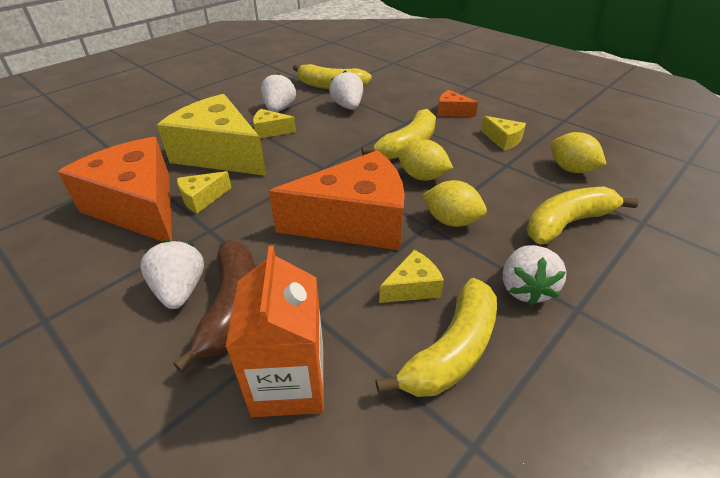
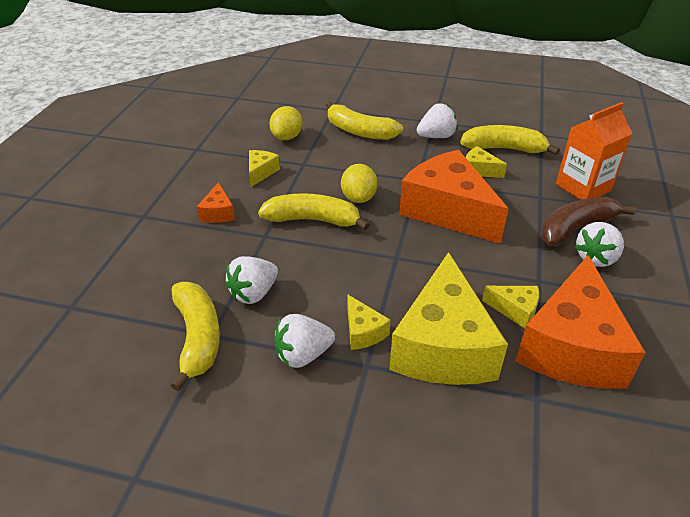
camera: 120 degrees left, 0 degrees up
yellow lemon [422,180,487,227] -> none

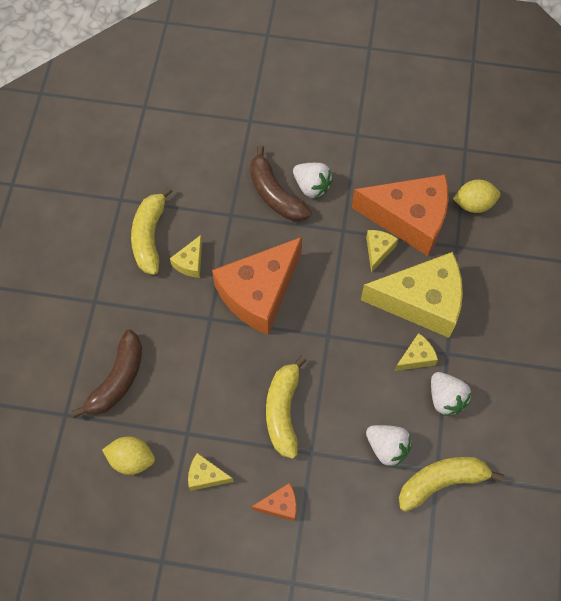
camera: 95 degrees left, 25 degrees up
yellow banana [326,101,403,140] -> brown banana [71,329,142,418]
yellow lemon [341,164,378,203] -> yellow lemon moved to [453,180,500,213]
white strawberry [417,103,457,138] -> none
orange carton [556,102,633,200] -> none

